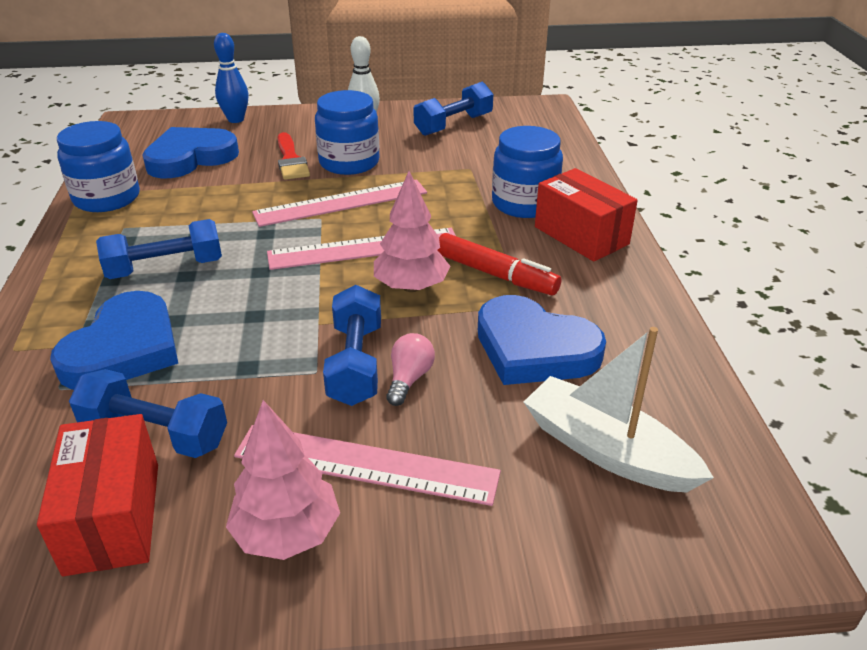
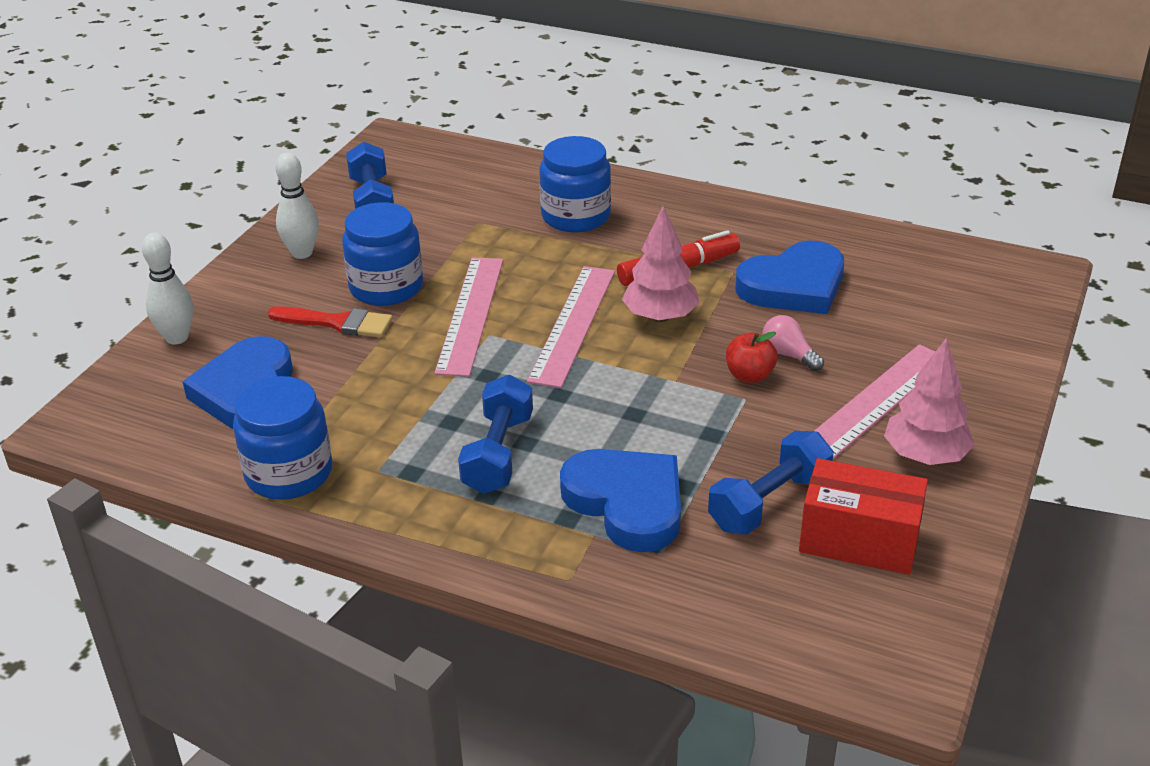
camera: 60 degrees left, 0 degrees up
blue bowling pin [214,33,248,123] -> white bowling pin [142,233,193,344]
blue dumbbell [323,285,381,406] -> red apple [726,331,778,383]
white boat [524,327,714,493] -> none
red box [535,168,638,262] -> none

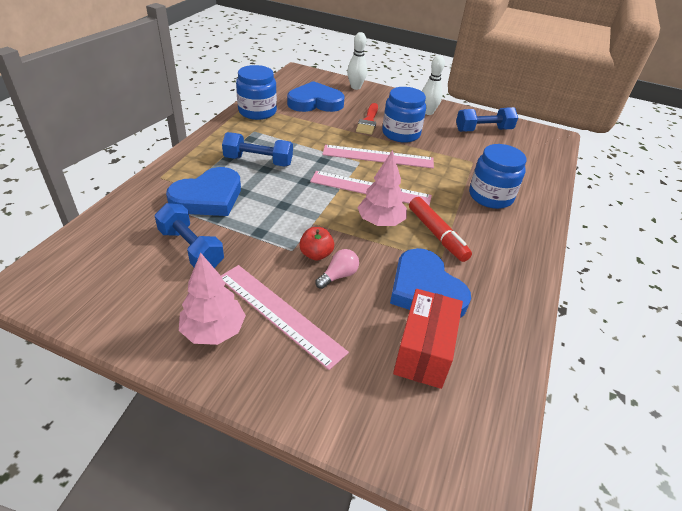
camera: 85 degrees right, 5 degrees up
red box [799,458,928,575] -> red box moved to [393,289,463,389]

